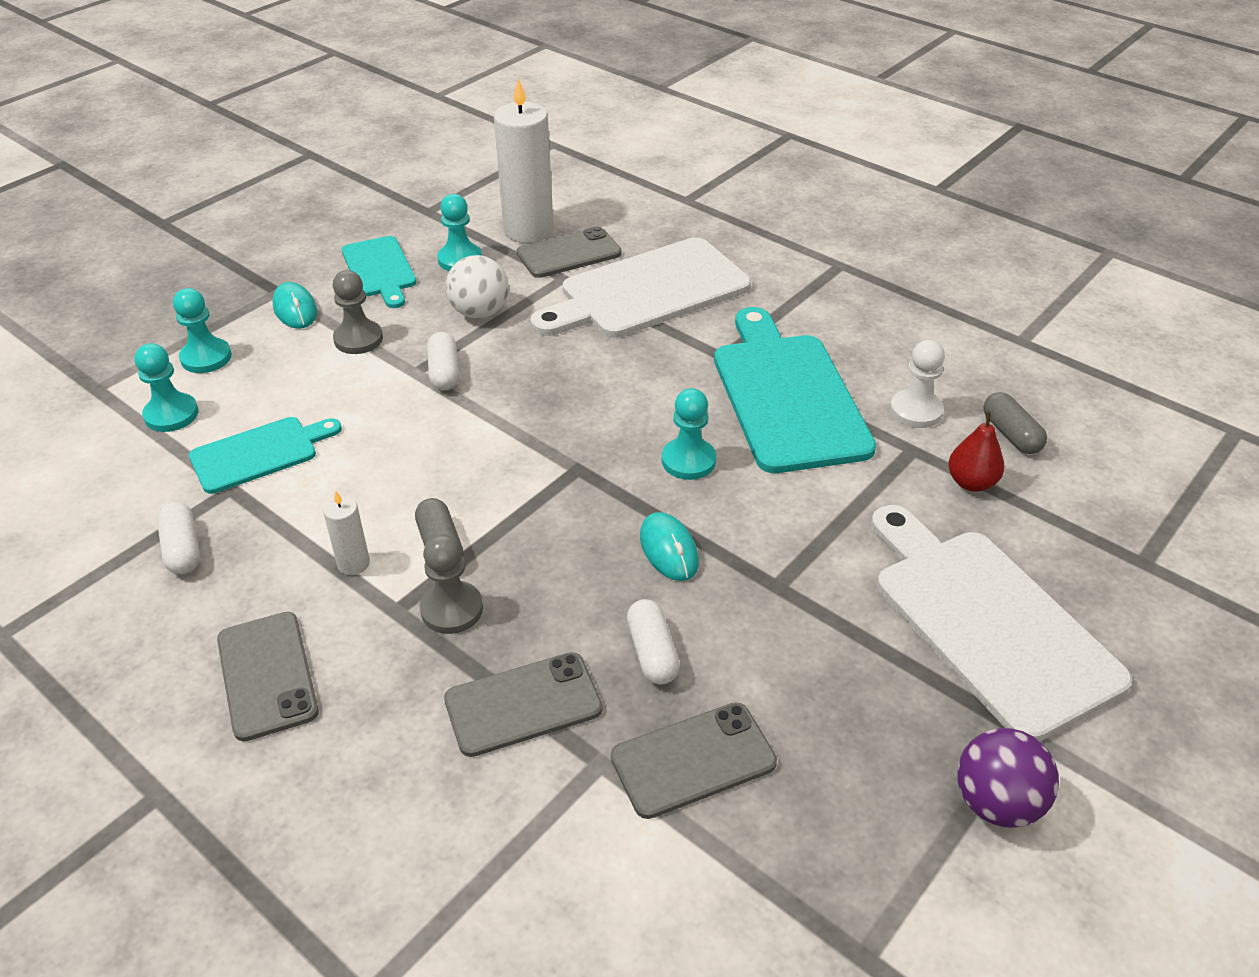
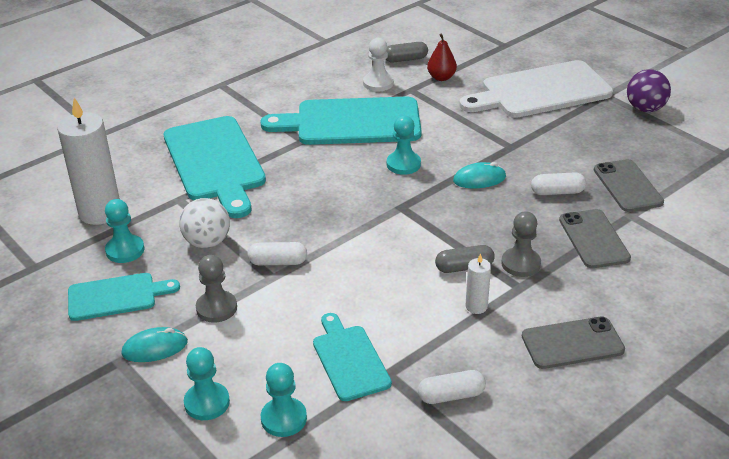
camera: 80 degrees left, 5 degrees down
grey phone [517,227,622,278] -> none
white cutting board [530,237,751,338] -> turquoise cutting board [163,116,266,218]

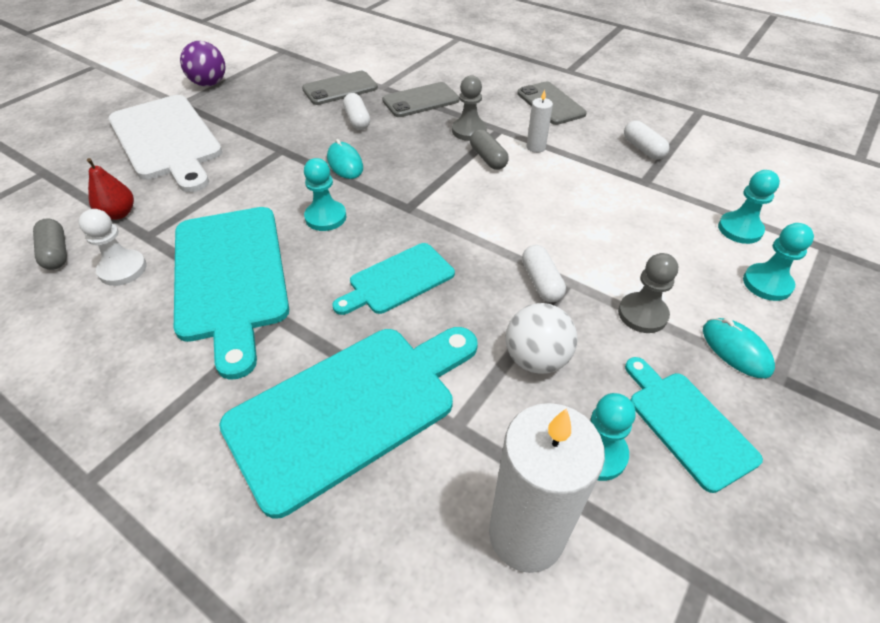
camera: 105 degrees left, 10 degrees up
turquoise cutting board [313,313,392,401] -> turquoise cutting board moved to [332,243,455,315]

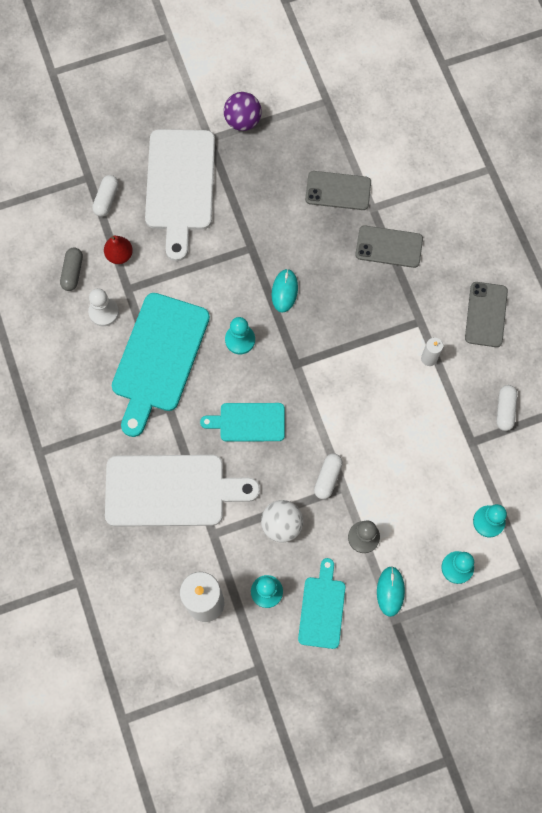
camera: 35 degrees right, 25 degrees up
turquoise cutting board [219,327,478,519] -> white cutting board [105,455,260,527]
white capsule [343,93,370,130] -> white capsule moved to [92,175,119,217]
grey pawn [452,75,487,141] -> none
grey capsule [470,129,509,170] -> none

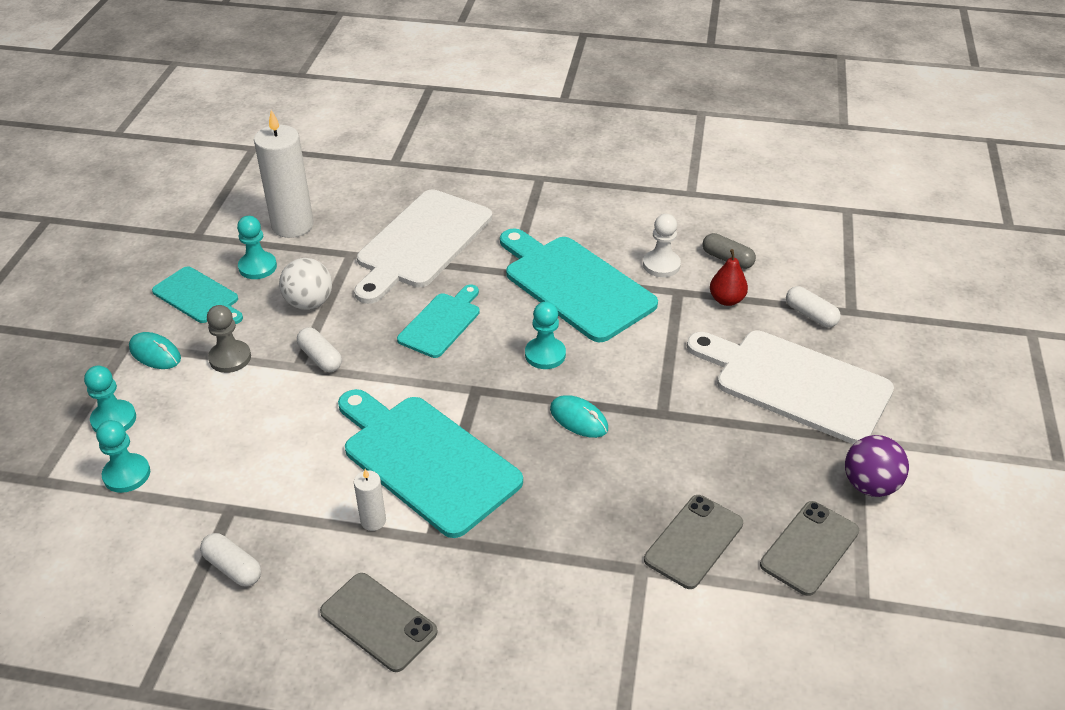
camera: 120 degrees right, 30 degrees down
grey phone [355,226,423,268] -> grey phone moved to [760,501,859,596]
none -> turquoise cutting board [338,389,523,538]

